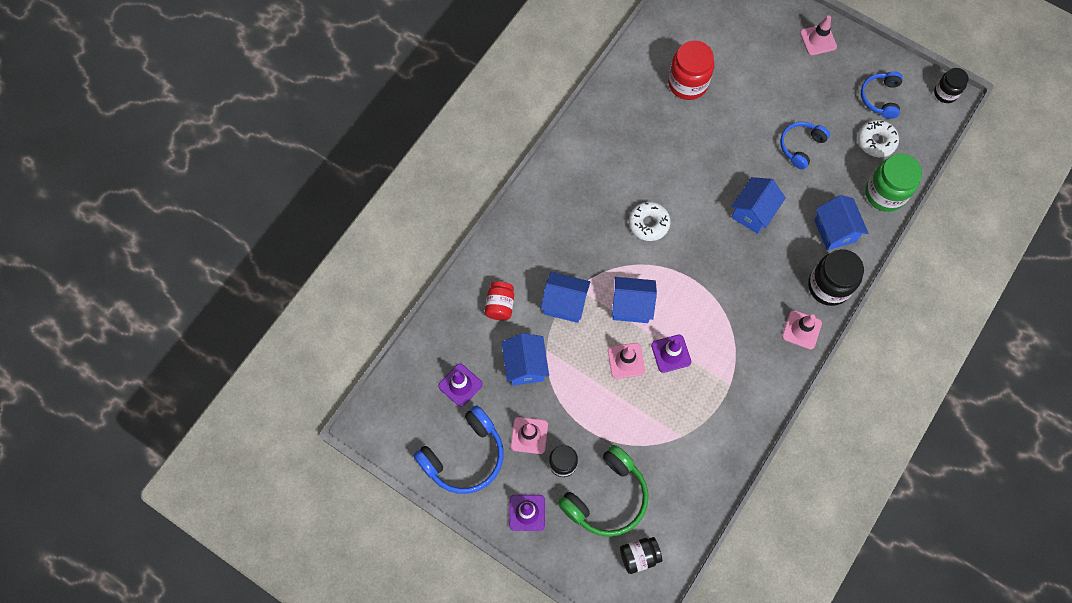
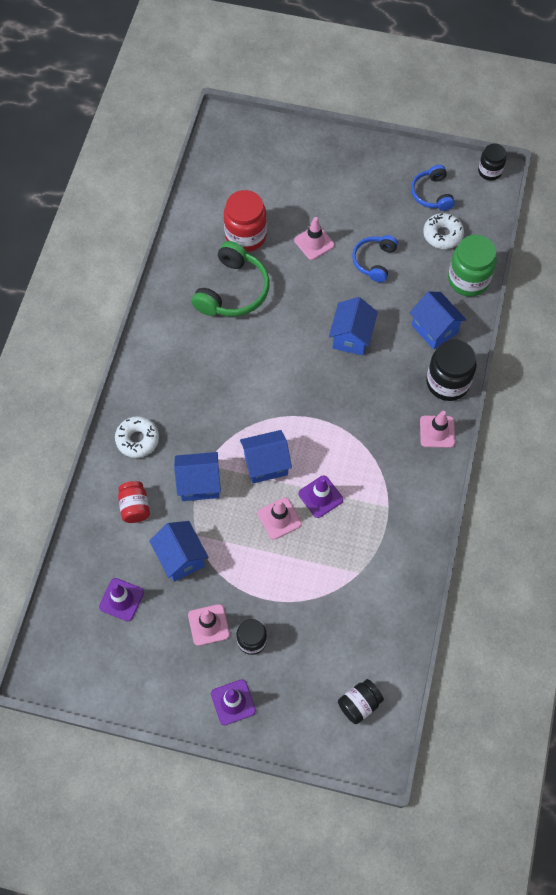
camera: 20 degrees left, 5 degrees down
blue headphones [413,405,504,494] -> none
green headphones [558,445,649,537] -> green headphones moved to [191,241,270,317]
white donut [629,202,671,241] -> white donut moved to [115,416,159,458]
pink traffic cone [800,15,837,55] -> pink traffic cone moved to [294,217,335,260]

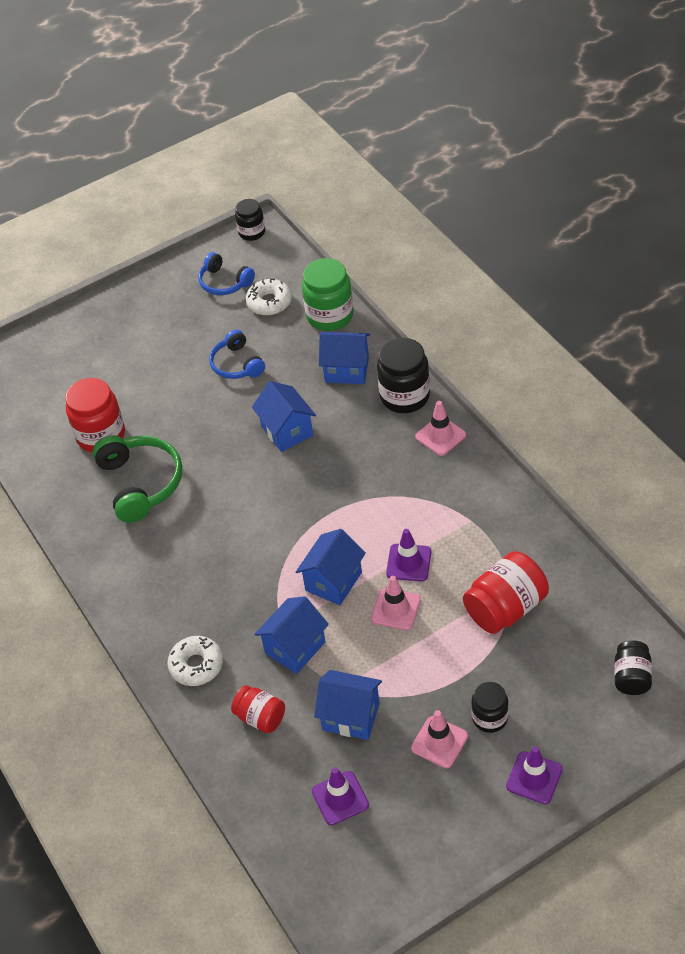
camera: 40 degrees left, 15 degrees down
pink traffic cone [294,217,335,260] -> none
none -> red jar [463,551,549,634]

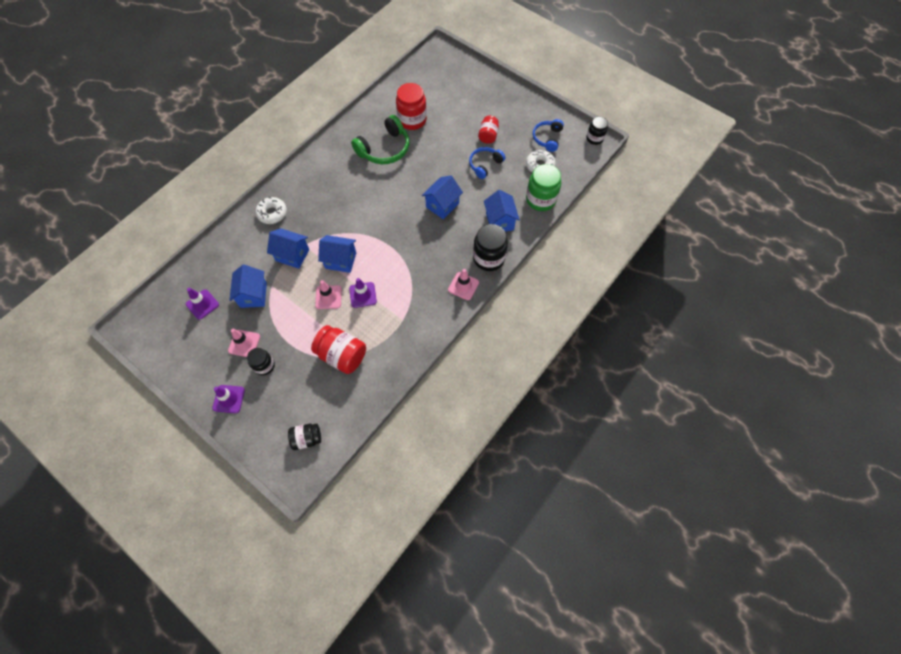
camera: 65 degrees right, 15 degrees up
red jar [231,685,285,733] -> red jar moved to [478,116,499,144]

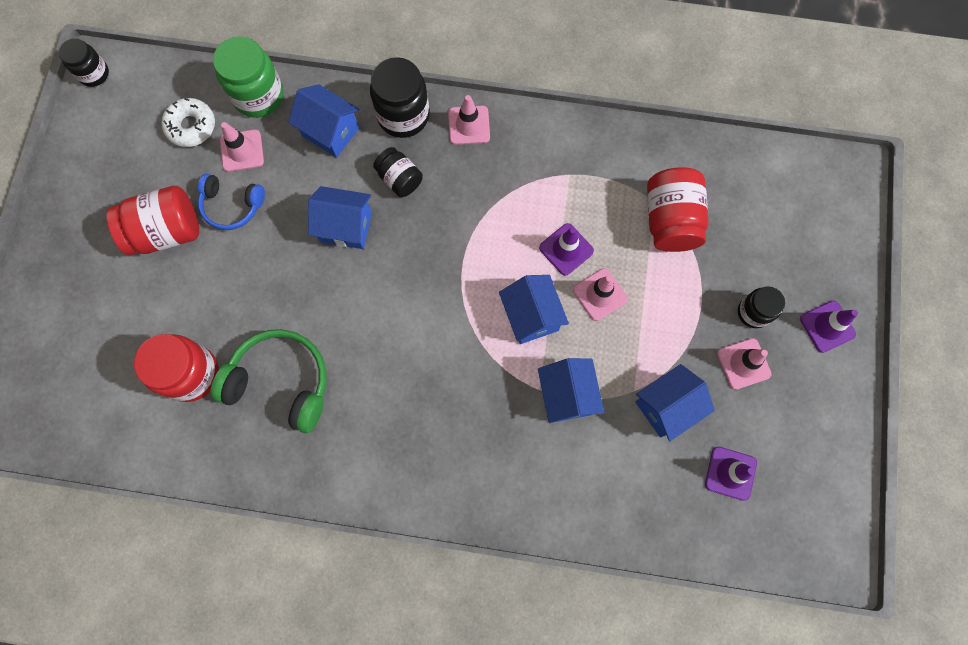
camera: 120 degrees left, 10 degrees up
white donut [256,197,287,224] -> none
black jar [288,423,321,450] -> black jar moved to [373,147,423,197]
red jar [478,116,499,144] -> red jar [106,186,199,255], size x1.65
blue house [484,190,520,232] -> blue house turned 75 degrees clockwise [288,84,359,158]
blue headphones [533,119,564,152] -> none
none -> pink traffic cone [220,122,264,172]

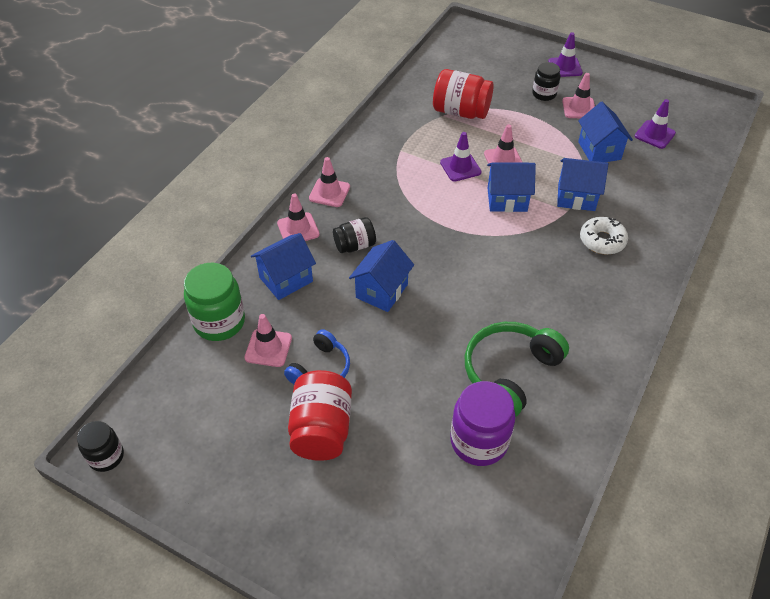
camera: 70 degrees left, 25 degrees down
red jar [134,334,219,402] -> purple jar [450,381,516,466]
white donut [161,98,215,147] -> white donut moved to [580,217,628,255]
black jar [370,57,429,138] -> pink traffic cone [277,193,320,241]

